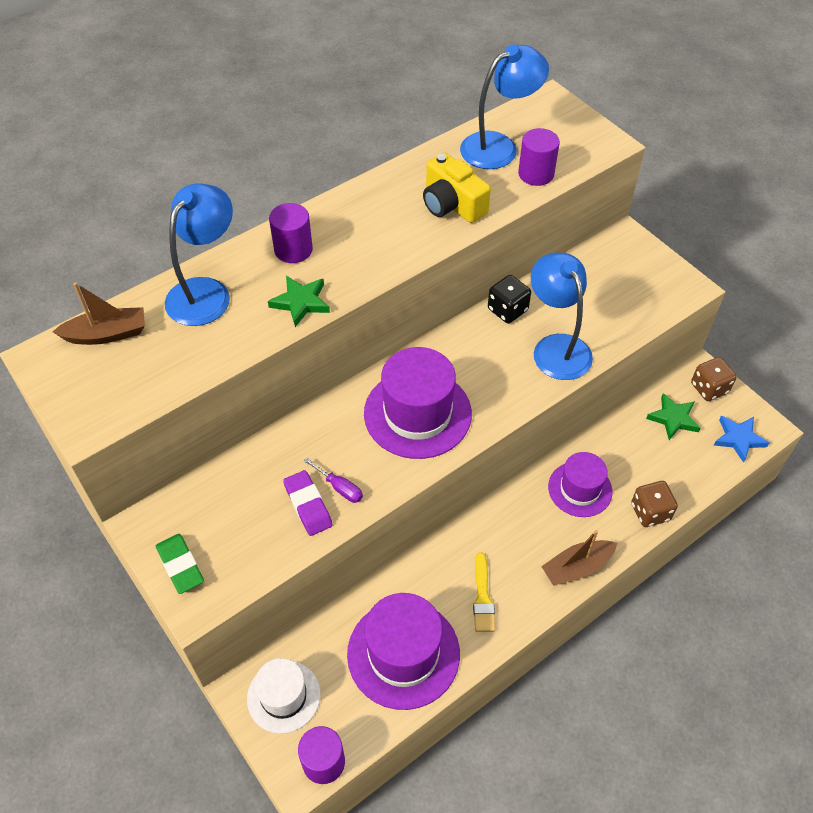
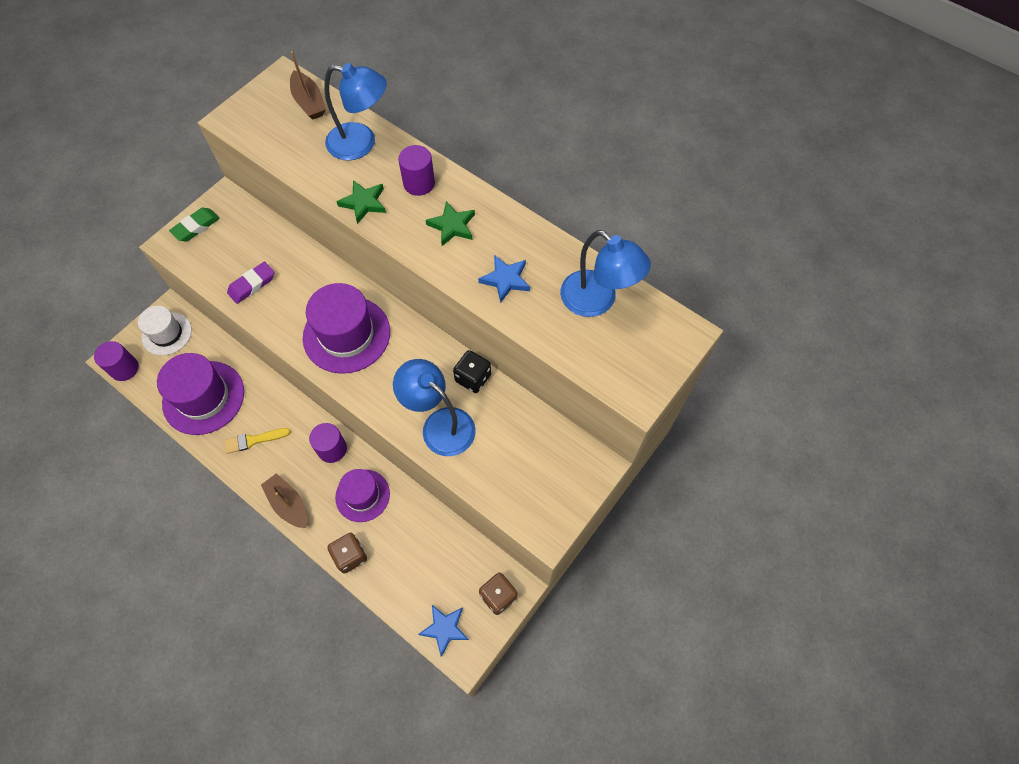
camera: 75 degrees right, 10 degrees up
purple screwdriver [304,458,363,503] -> none
yellow camera [423,152,491,223] -> blue star [478,255,530,303]
purple cylinder [518,128,560,186] -> purple cylinder moved to [309,423,347,463]
blue lamp [531,253,593,380] -> blue lamp turned 105 degrees counterclockwise [393,359,476,456]
green star [646,393,700,440] -> green star moved to [426,201,475,246]

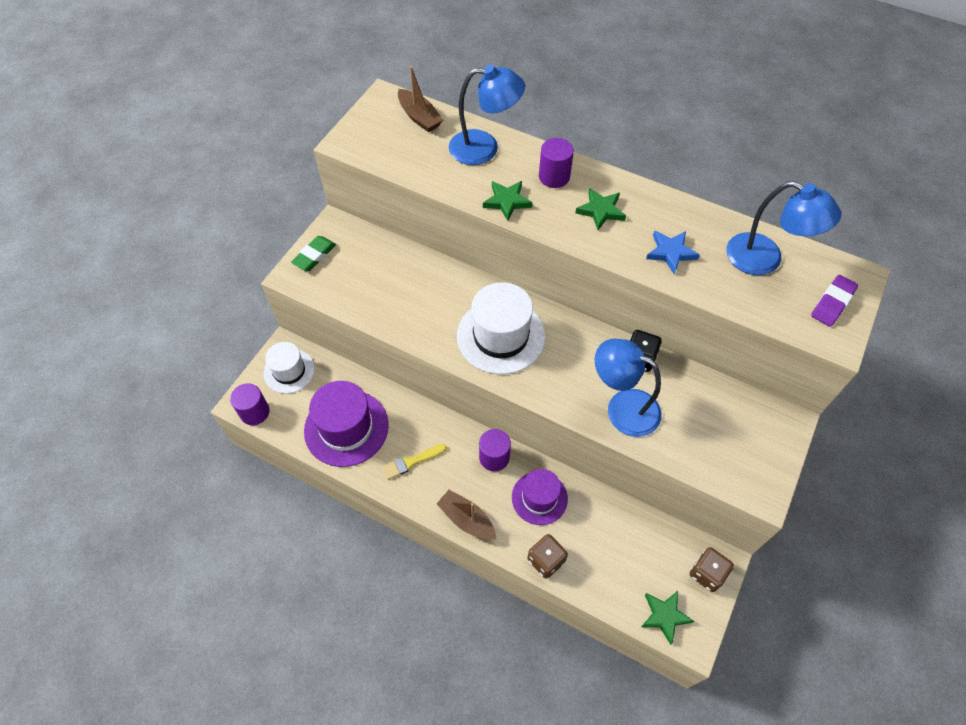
camera: 10 degrees left, 5 degrees down
purple eraser [227,262,275,304] -> purple eraser moved to [811,275,858,327]
purple hat [303,283,390,374] -> white hat [457,282,546,374]
blue star [418,605,469,657] -> green star [641,591,694,645]

